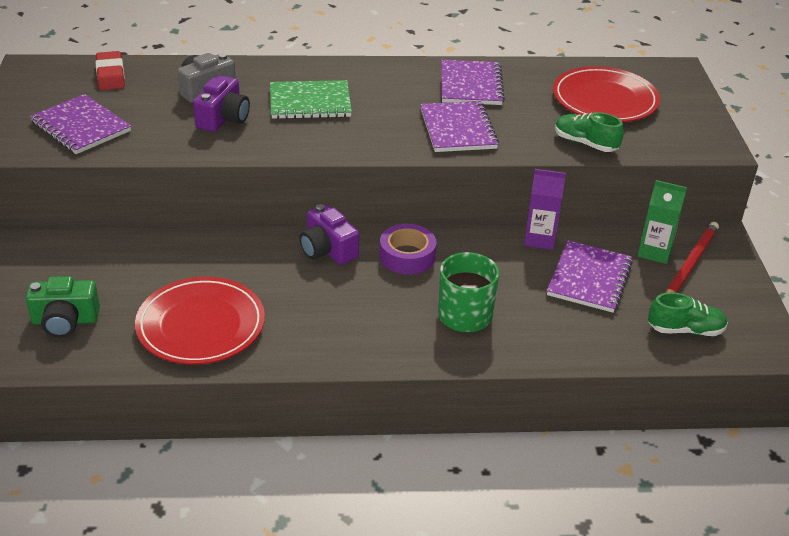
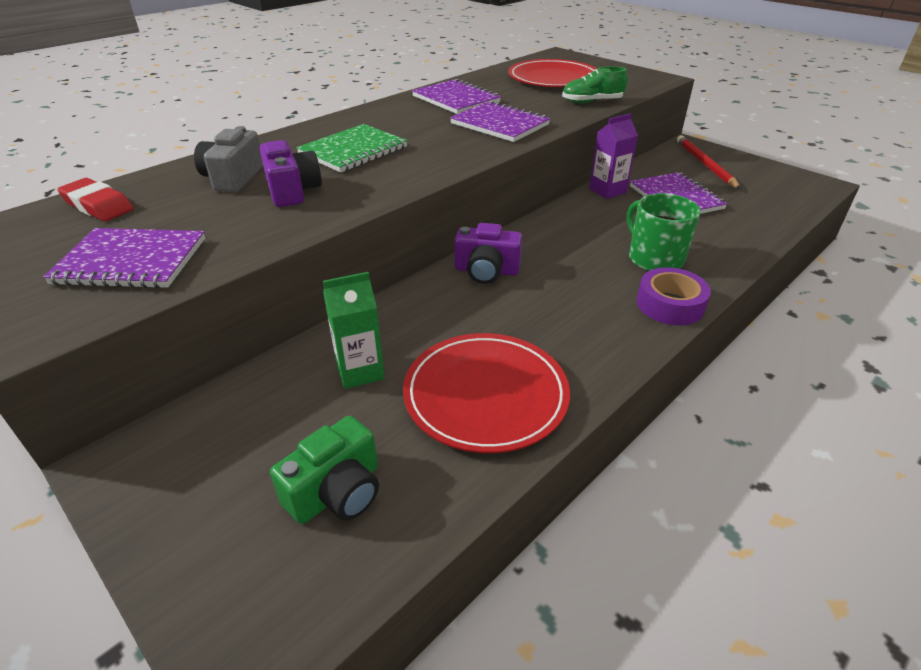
camera: 40 degrees left, 0 degrees up
purple tape [380,224,437,275] -> purple tape moved to [637,267,711,325]
green carton [637,180,687,264] -> green carton moved to [323,272,385,389]
green shoe [648,292,728,336] -> none

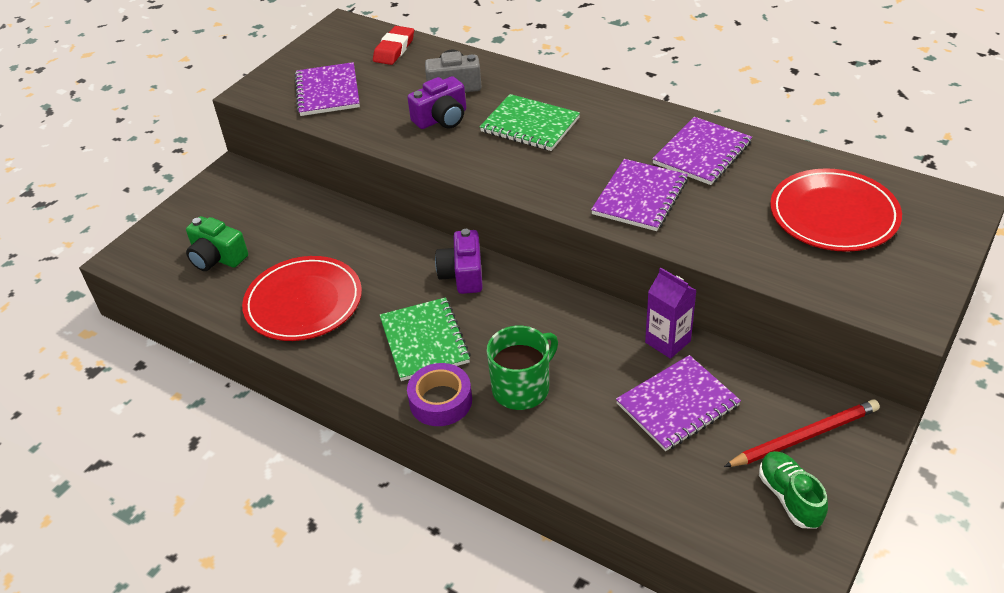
camera: 80 degrees right, 5 degrees up
green carton [323,272,385,389] -> none
green shoe [562,66,628,103] -> green shoe moved to [759,451,828,529]
none -> green notebook [380,297,471,381]

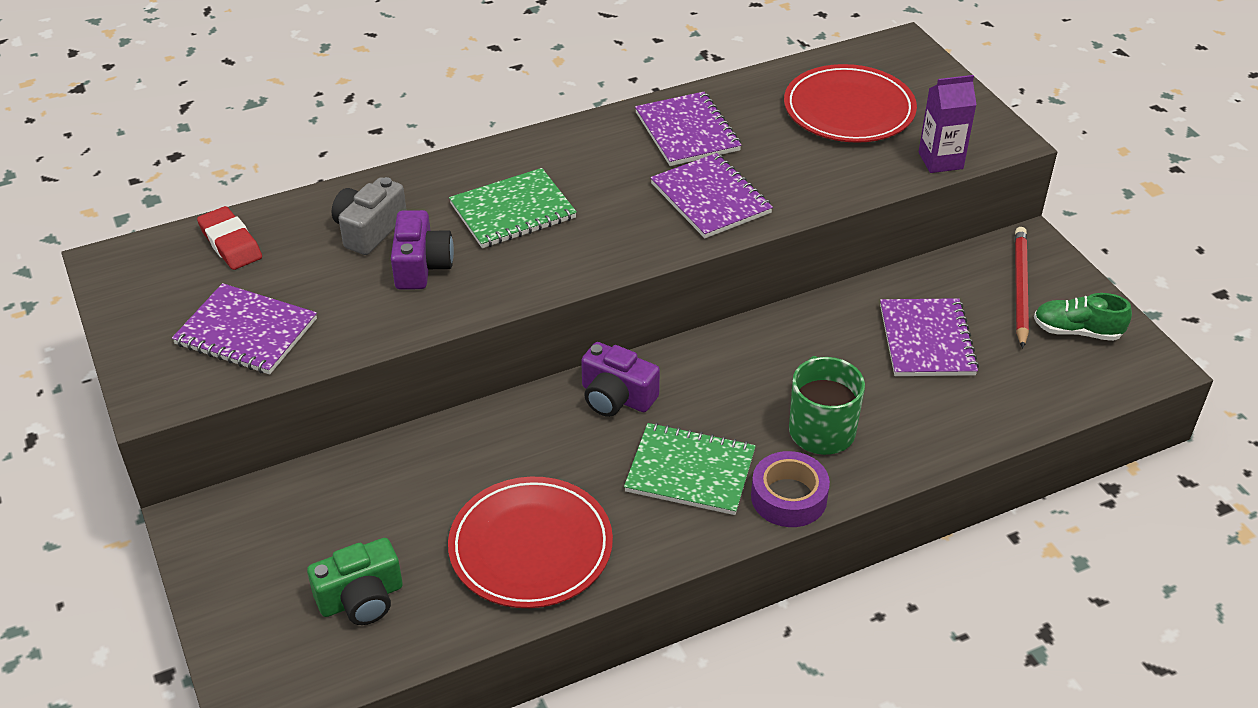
camera: 60 degrees left, 0 degrees up
purple carton [645,267,697,359] -> purple carton moved to [919,75,977,173]

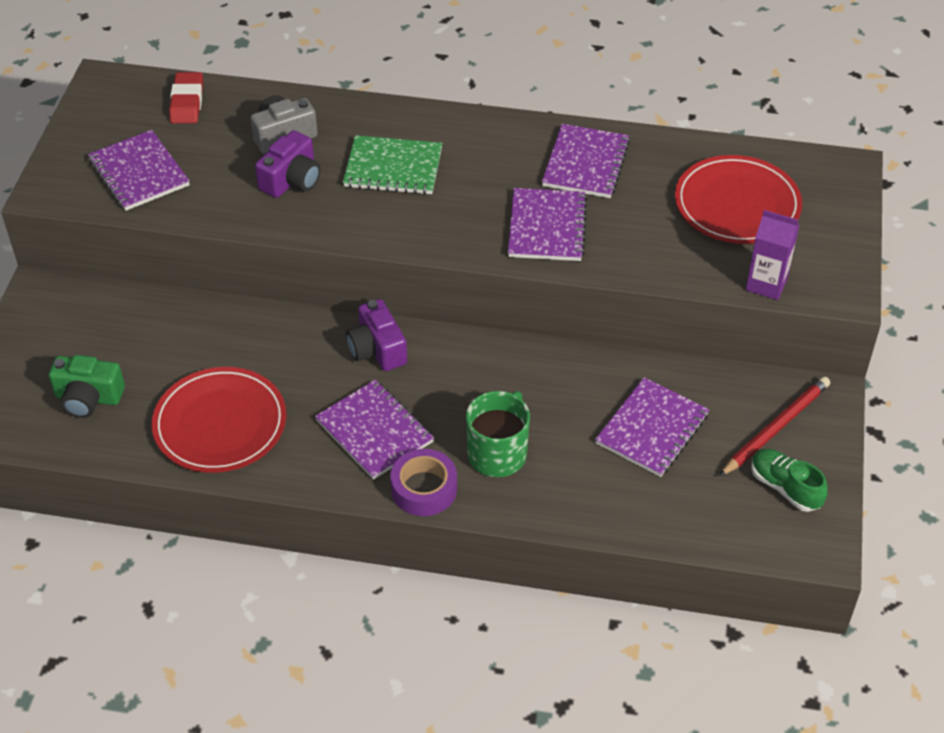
camera: 35 degrees right, 5 degrees up
green notebook [624,423,756,515] -> purple notebook [315,380,434,480]

